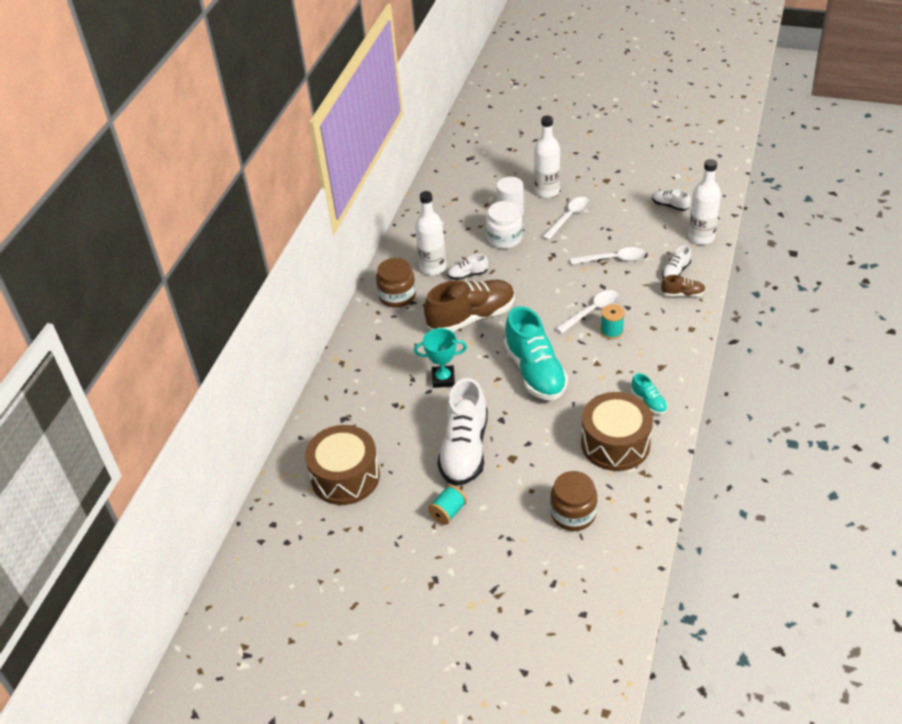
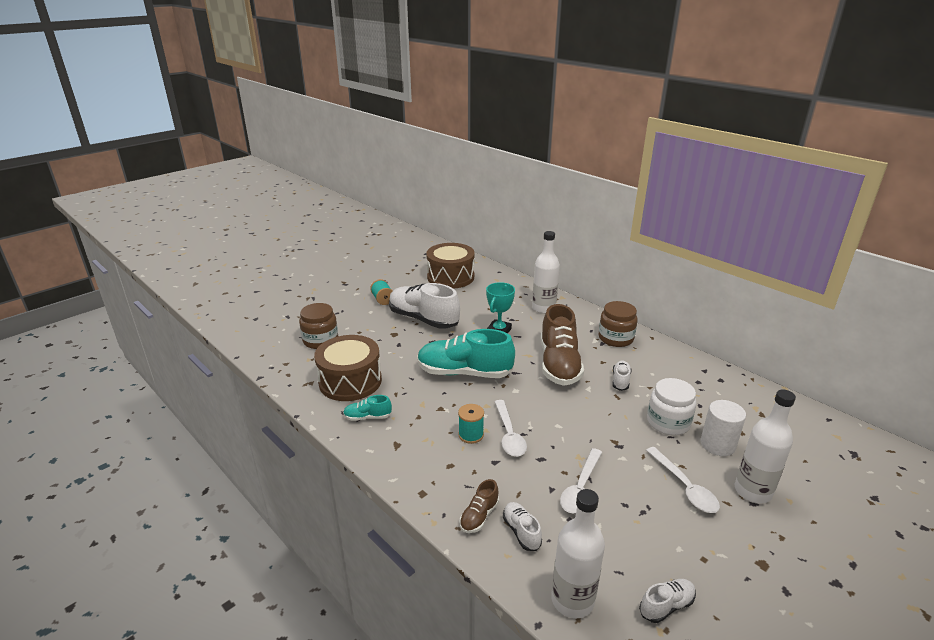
camera: 115 degrees right, 15 degrees down
white bottle [415,191,446,275] -> white bottle moved to [532,231,560,314]

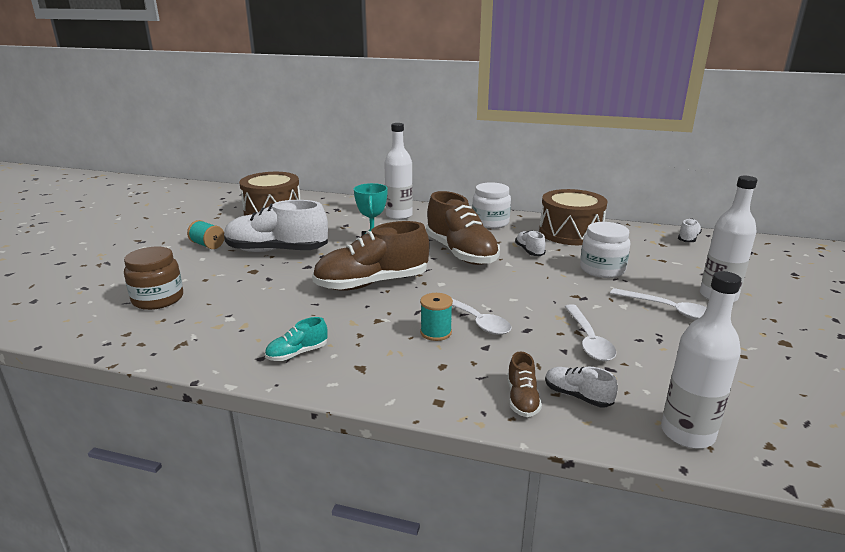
camera: 30 degrees left, 5 degrees down
brown drum [314,335,382,401] -> brown drum moved to [539,189,608,245]
turquoise shoe [417,329,515,378] -> brown shoe [312,221,430,291]
brown jar [599,301,638,347] -> white jar [472,182,511,229]
white shoe [639,579,696,623] -> white shoe moved to [678,219,702,242]
white cylinder [700,400,746,456] -> none

